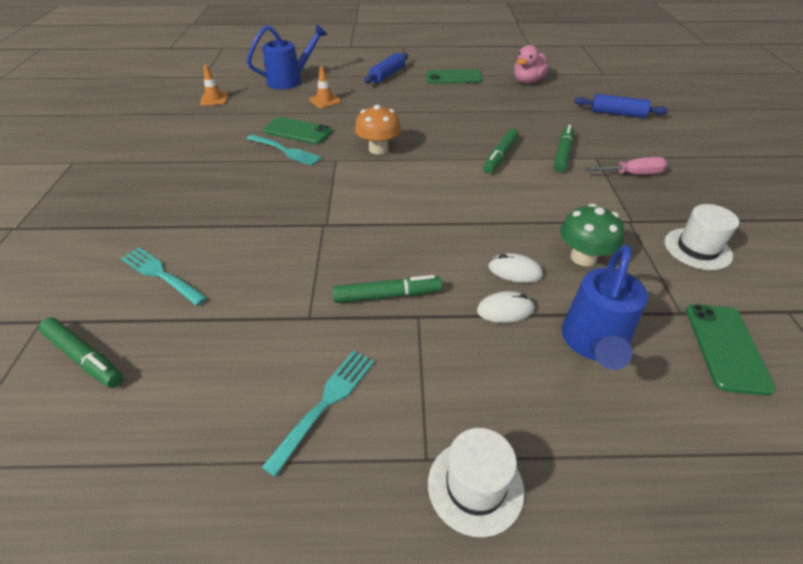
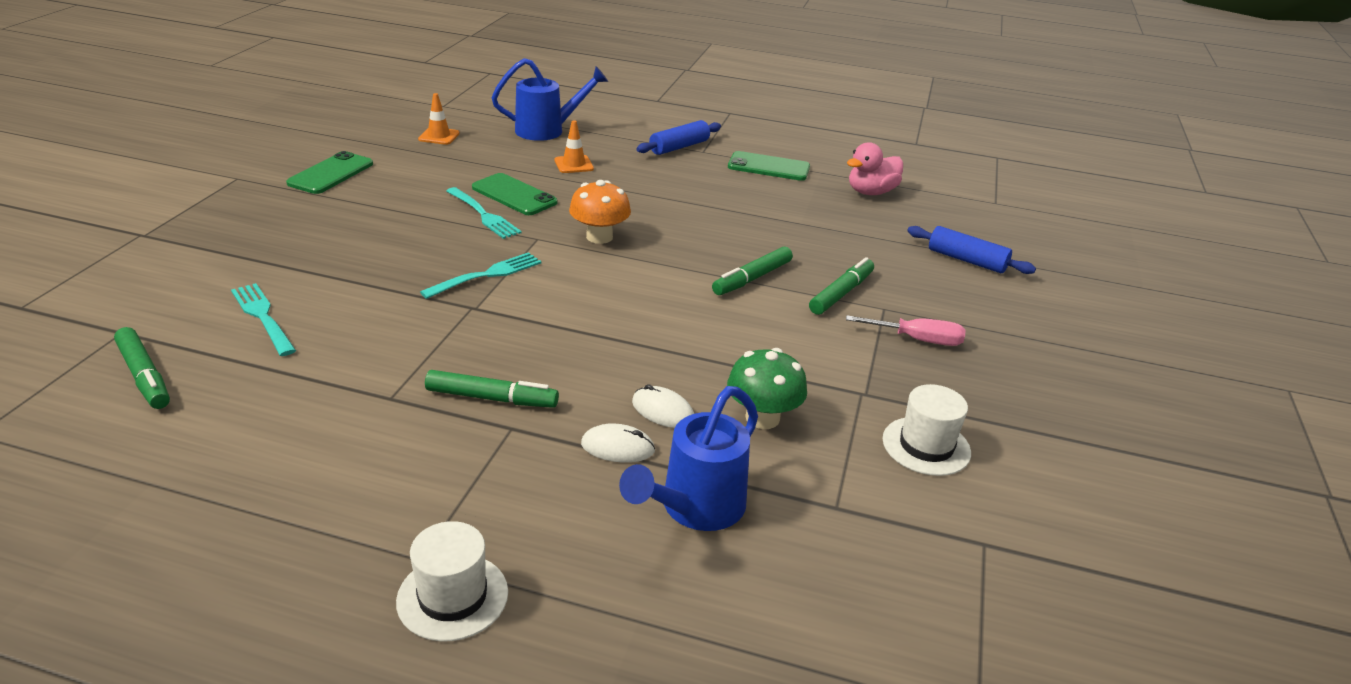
camera: 15 degrees right, 10 degrees down
turquoise fork [261,350,374,477] -> turquoise fork moved to [420,252,541,299]
green phone [686,304,776,396] -> green phone moved to [286,151,373,194]

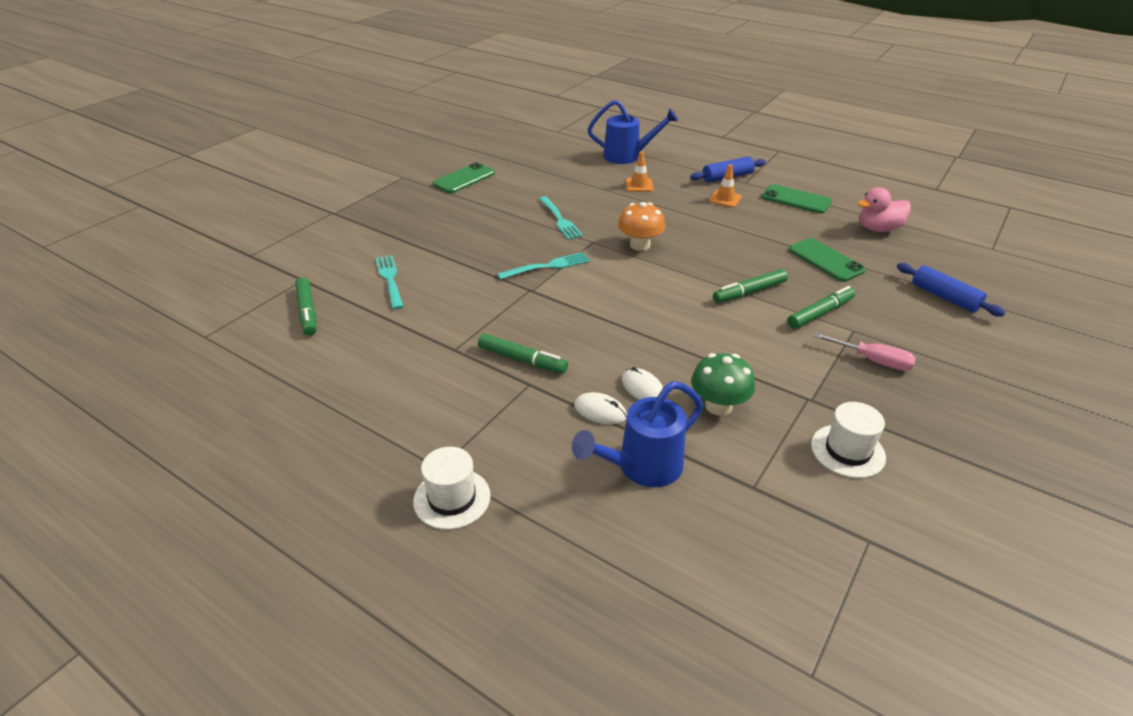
camera: 20 degrees right, 5 degrees up
orange traffic cone [418,93,459,145] -> orange traffic cone moved to [709,164,742,207]
green phone [472,173,558,215] -> green phone moved to [789,238,866,282]

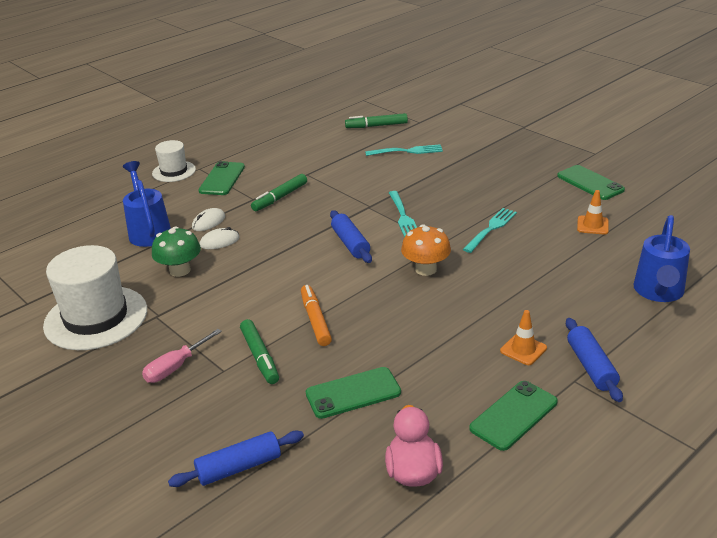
camera: 105 degrees right, 5 degrees down
turquoise fork [539,196,583,240] -> turquoise fork turned 135 degrees clockwise [463,208,517,253]
orange traffic cone [626,151,654,192] -> orange traffic cone moved to [577,190,609,235]
green marker [713,269,788,303] -> orange marker [301,285,332,346]
white hat [811,402,886,478] -> white hat [43,245,147,350], size x1.81
none -> green phone [199,161,245,195]
none -> blue rolling pin [330,210,372,263]

